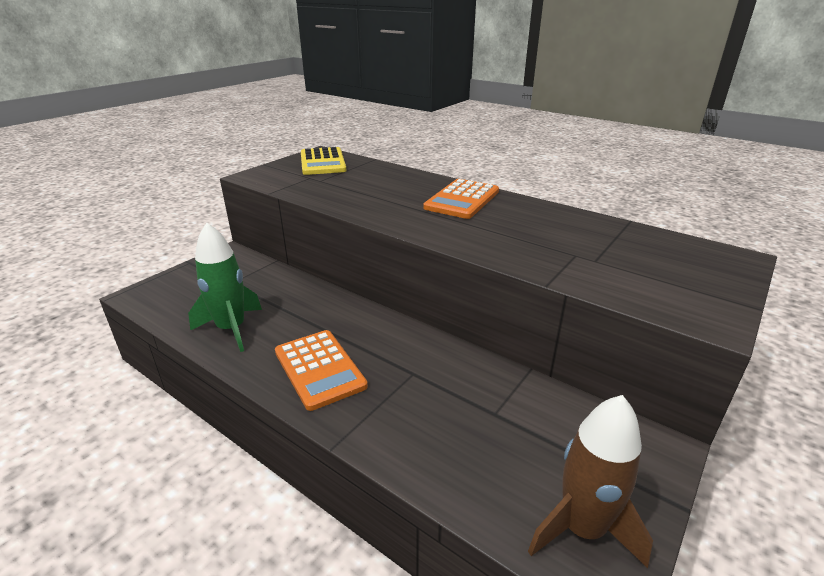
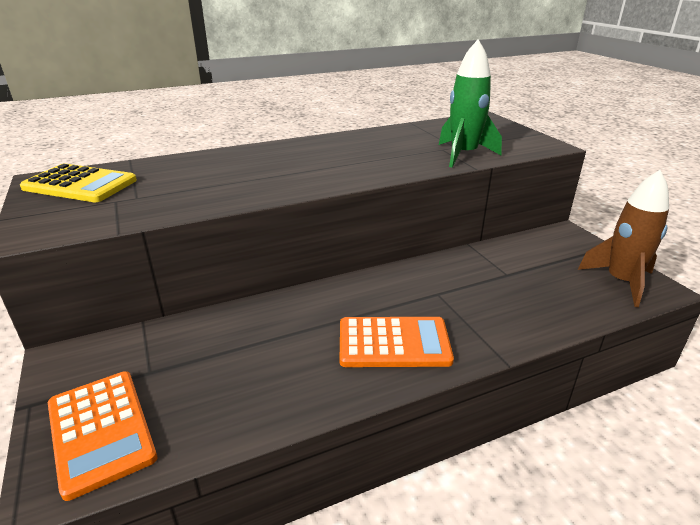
camera: 60 degrees left, 0 degrees up
green rocket [188,223,262,352] -> green rocket moved to [439,40,502,167]
orange calculator [423,179,499,219] -> orange calculator moved to [48,371,157,501]

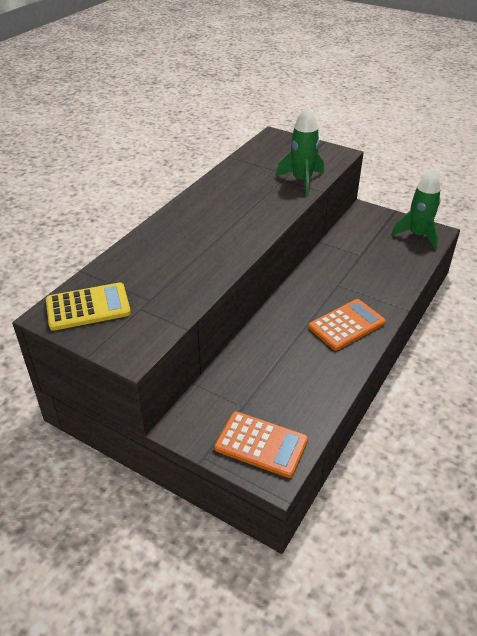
camera: 35 degrees left, 10 degrees up
brown rocket [578,170,669,307] -> green rocket [391,168,441,249]

